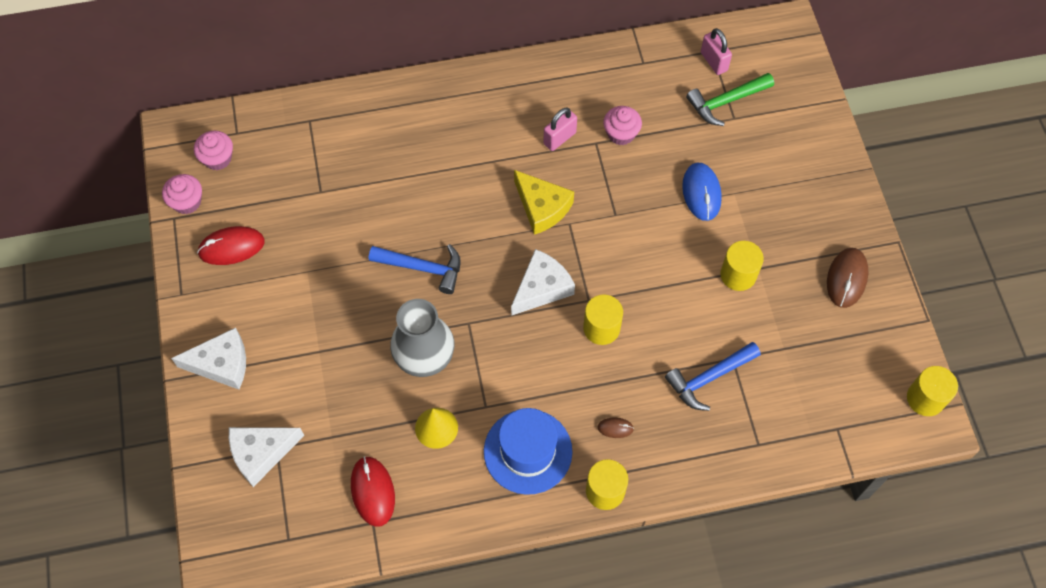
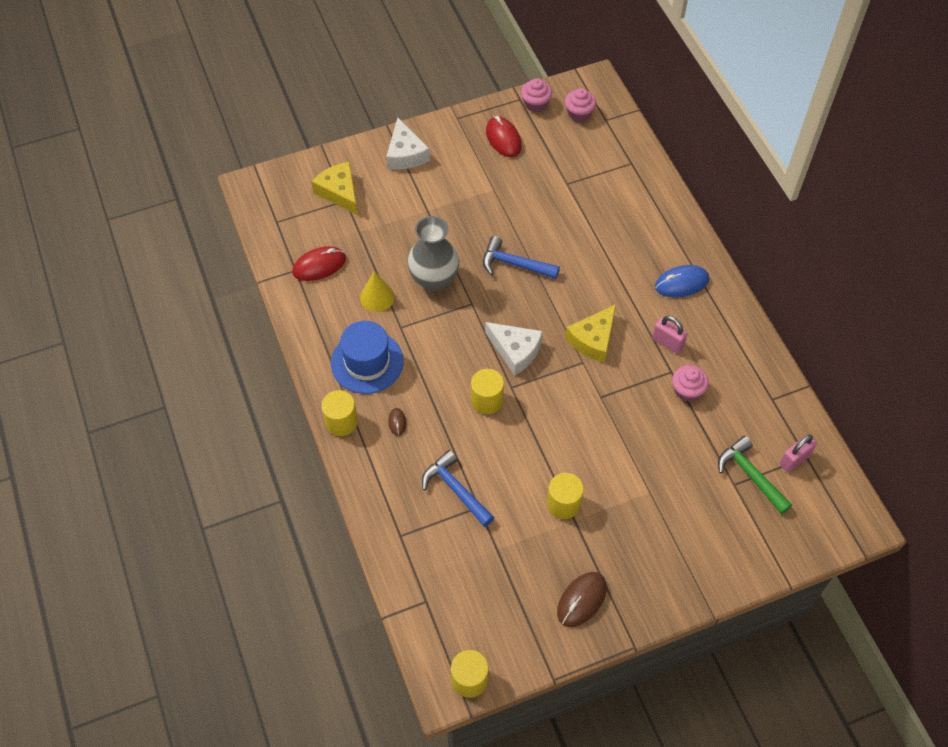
camera: 80 degrees right, 5 degrees down
white cheese [229,427,304,487] -> yellow cheese [311,162,358,215]
blue hammer [369,244,461,294] -> blue hammer turned 105 degrees clockwise [483,236,560,279]
blue mouse [682,162,722,221] -> blue mouse moved to [655,265,709,298]
brown mouse [827,248,868,308] -> brown mouse turned 60 degrees counterclockwise [557,572,607,627]

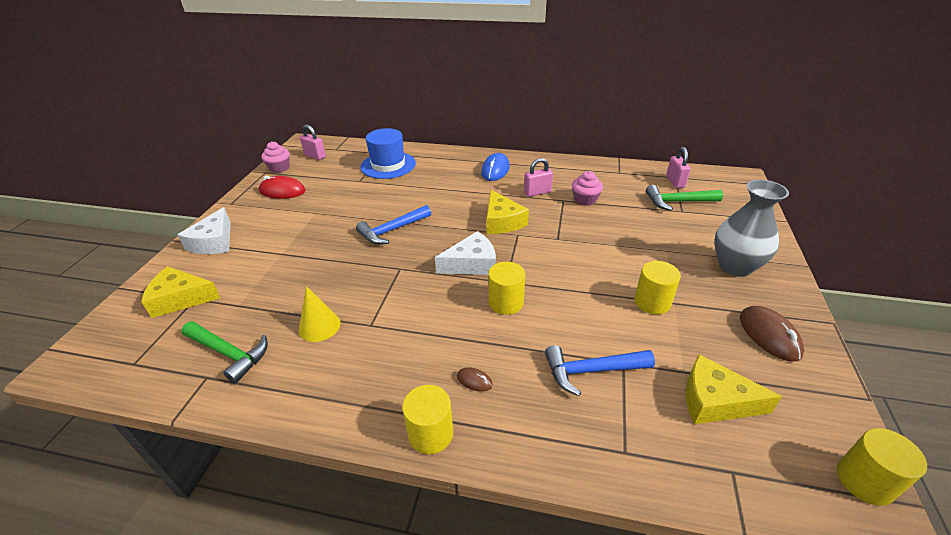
camera: 55 degrees left, 20 degrees down
red mouse [292,246,346,281] -> green hammer [182,321,268,384]
blue hat [331,321,404,394] -> blue hat moved to [361,128,416,179]
white cheese [386,117,430,170] -> white cheese turned 75 degrees clockwise [177,207,231,254]
grey vase [407,216,459,291] -> grey vase moved to [714,180,789,277]
pink cupcake [565,88,596,122] -> pink padlock [300,125,326,160]
none -> yellow cheese [686,354,782,424]

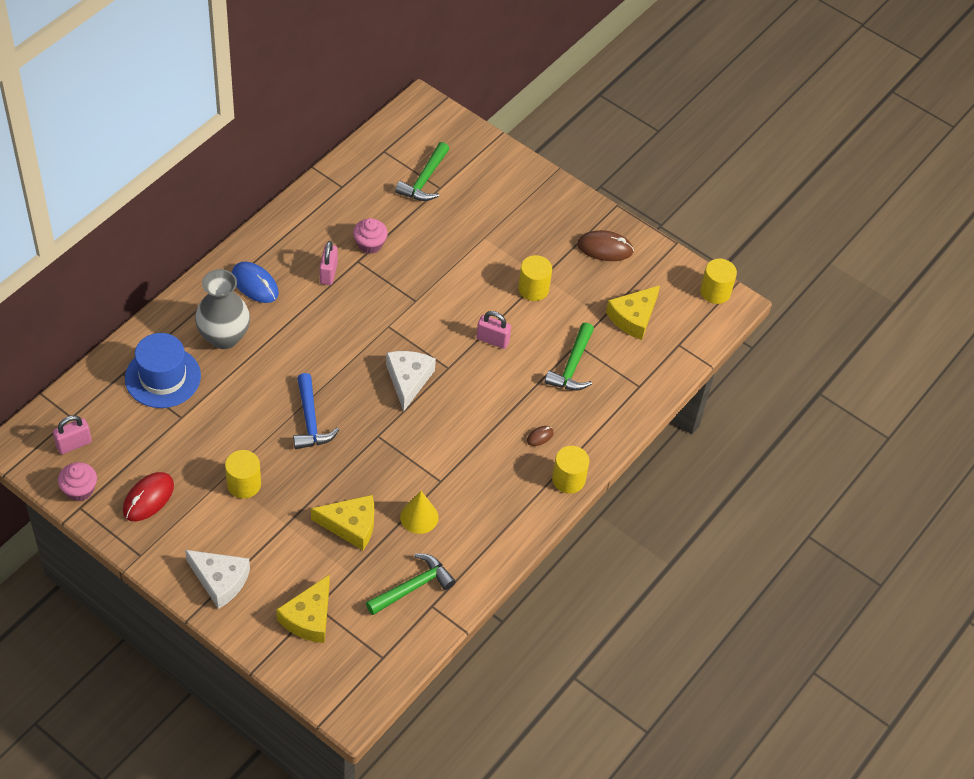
camera: 70 degrees left, 15 degrees up
yellow cheese [486,190,529,234] -> yellow cheese moved to [311,495,374,550]
yellow cylinder [488,262,525,315] -> yellow cylinder moved to [225,450,261,499]
blue hammer [545,345,655,396] -> green hammer [545,323,594,391]
pink padlock [666,147,691,188] -> pink padlock moved to [476,311,511,349]
grey vase [714,180,789,277] -> grey vase moved to [195,269,250,349]

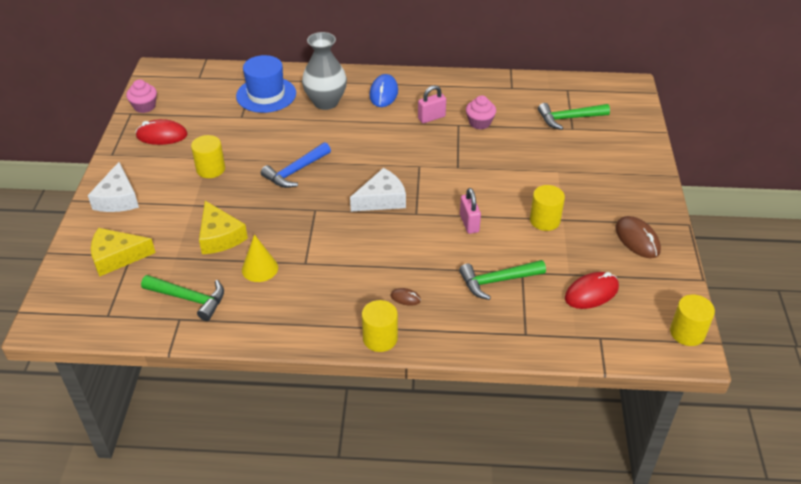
camera: 60 degrees right, 10 degrees down
pink padlock [53,415,92,454] -> none
yellow cheese [606,285,660,340] -> red mouse [565,272,619,309]

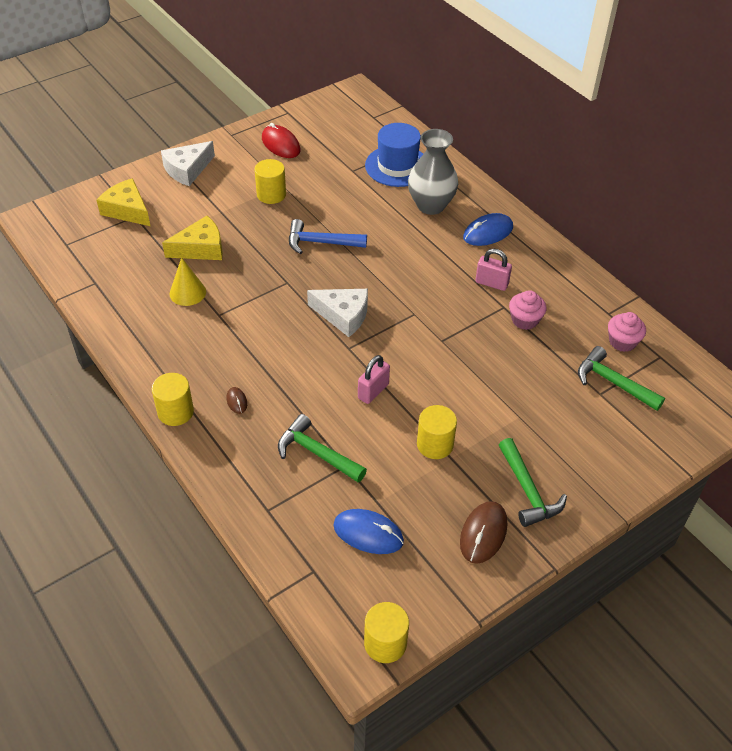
camera: 50 degrees right, 5 degrees up
pink cupcake [126,80,157,113] -> pink cupcake moved to [608,312,646,352]
green hammer [141,275,224,321] -> green hammer moved to [499,438,567,527]
yellow cheese [199,201,248,254] -> yellow cheese turned 135 degrees counterclockwise [162,216,223,260]
red mouse [565,272,619,309] -> blue mouse [333,509,404,554]

